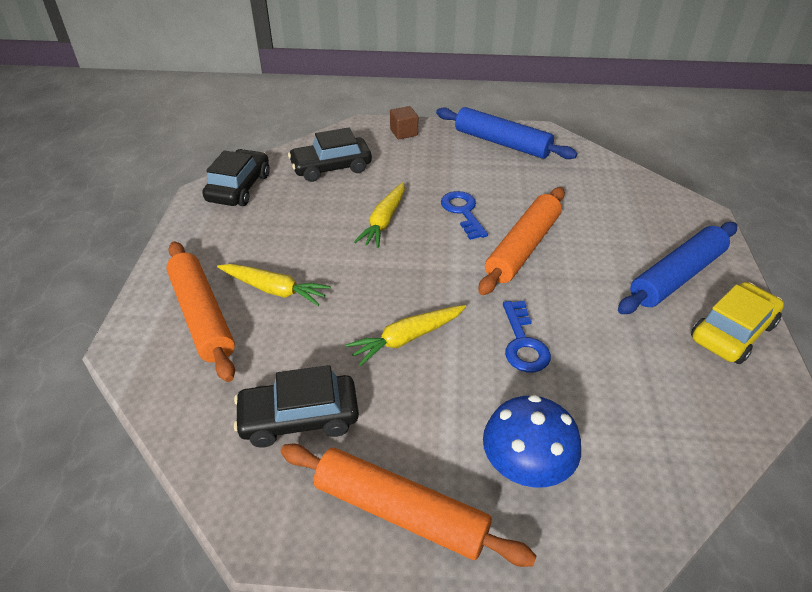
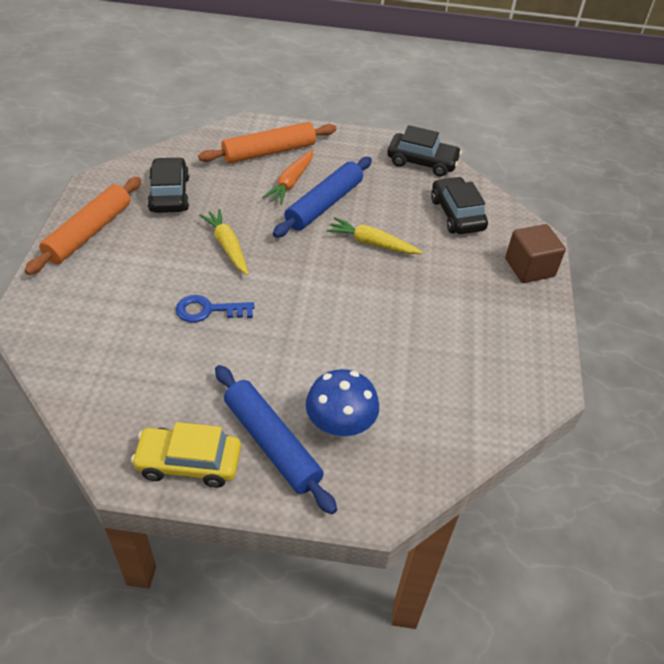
camera: 90 degrees right, 5 degrees up
yellow carrot [217,264,331,306] -> orange carrot [262,150,313,204]
brown cube [390,106,418,139] -> brown cube [505,224,566,283], size x1.60
blue rolling pin [436,107,577,159] -> blue rolling pin moved to [273,157,372,238]
blue key [441,191,488,240] -> none
orange rolling pin [478,187,565,295] -> none
blue mushroom [483,395,581,488] -> blue mushroom moved to [306,369,379,437]
yellow car [691,282,784,364] -> yellow car turned 135 degrees clockwise [131,422,241,488]

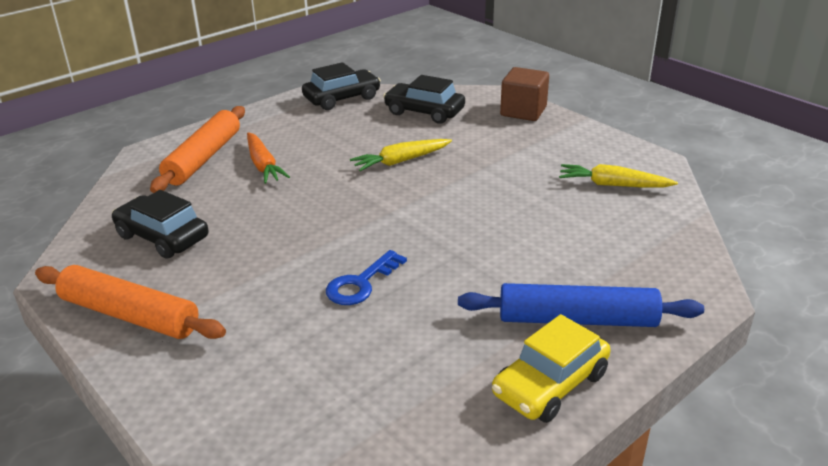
camera: 45 degrees left, 15 degrees down
orange rolling pin [24,177,141,275] -> orange rolling pin turned 45 degrees counterclockwise [35,265,226,339]
yellow carrot [199,209,248,275] -> yellow carrot moved to [559,164,678,188]
blue rolling pin [273,157,372,238] -> none
blue mushroom [306,369,379,437] -> none

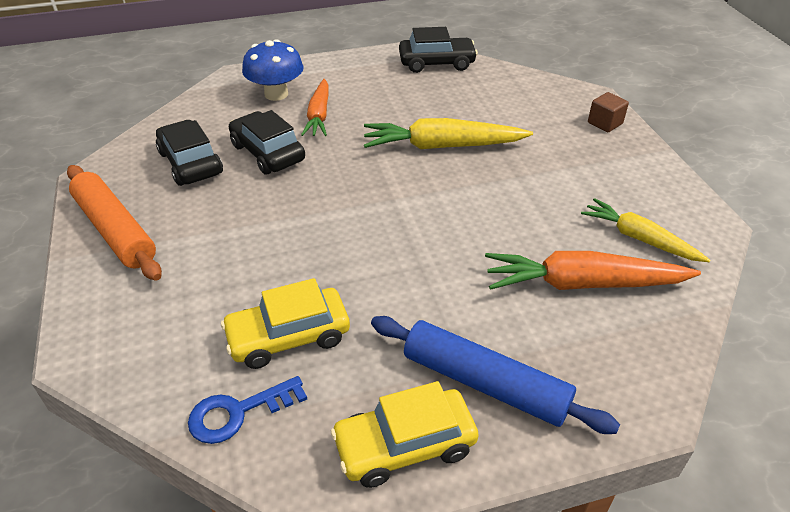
camera: 25 degrees right, 10 degrees up
orange rolling pin [150,106,245,193] -> blue mushroom [242,39,304,101]
blue key [326,250,407,305] -> blue key moved to [188,376,307,444]
yellow carrot [350,139,452,171] -> yellow carrot [364,118,533,149], size x1.52
black car [383,75,465,124] -> black car moved to [229,110,305,175]
brown cube [500,67,549,121] -> brown cube [588,92,629,132], size x0.63
none -> yellow car [221,278,350,369]
none -> orange carrot [485,251,701,290]

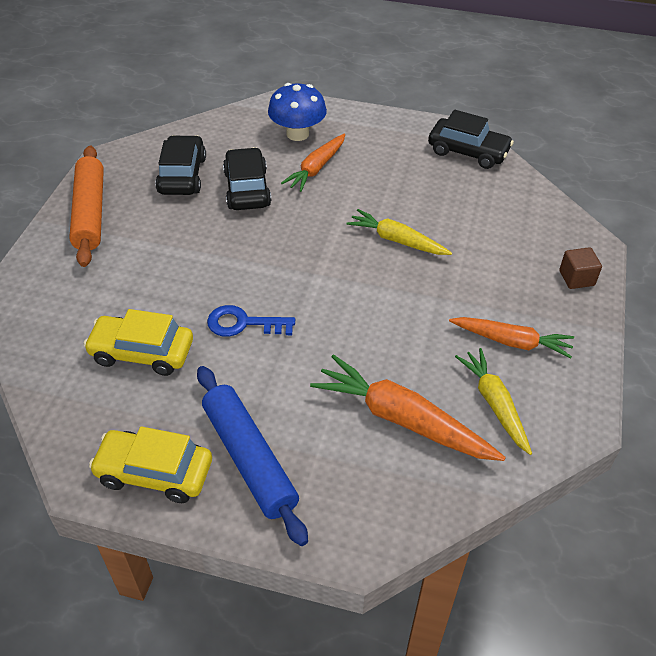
camera: 30 degrees right, 5 degrees up
blue key [188,376,307,444] -> blue key moved to [207,305,295,337]
yellow carrot [364,118,533,149] -> yellow carrot [346,209,452,255], size x0.66
none -> orange carrot [449,317,574,358]

